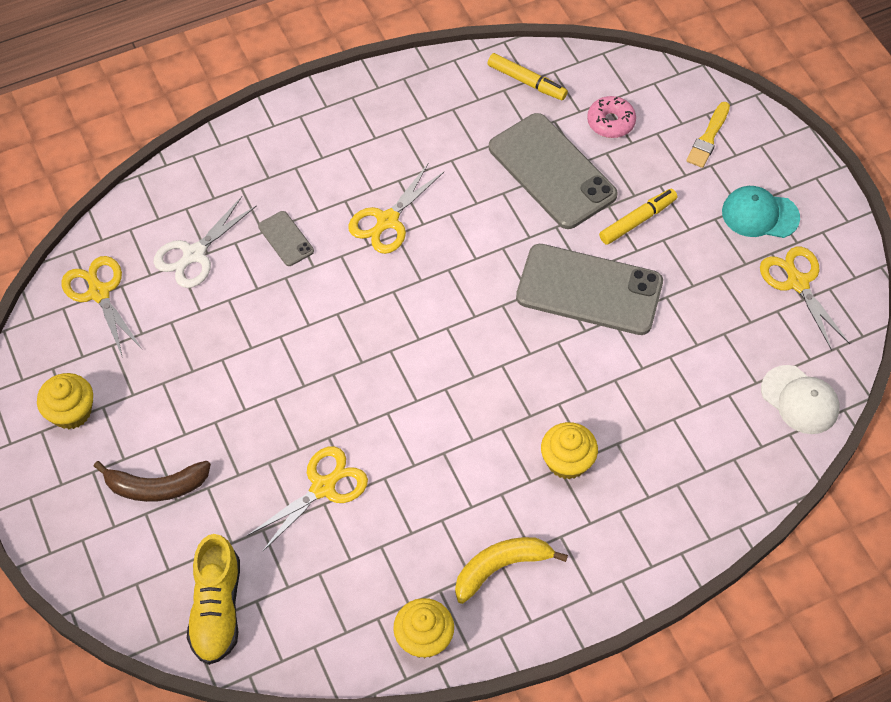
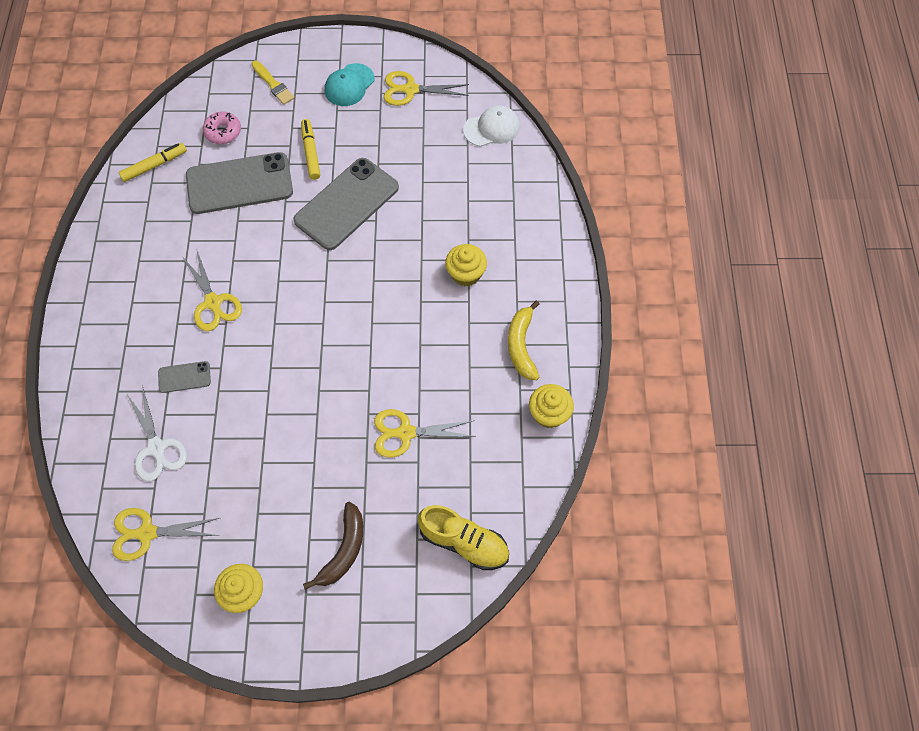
camera: 65 degrees left, 5 degrees up
yellow scissors [247,446,368,552] -> yellow scissors turned 75 degrees counterclockwise [374,409,476,458]

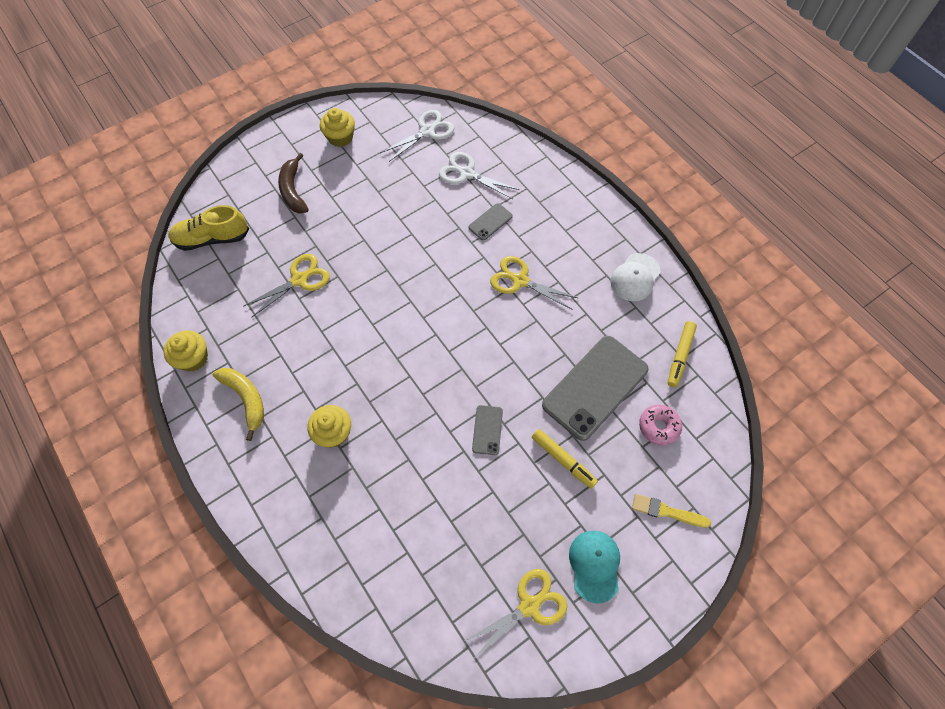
camera: 145 degrees right, 0 degrees up
yellow scissors [112,508,219,561] -> white scissors [380,110,454,162]
grey phone [293,158,399,250] -> grey phone [472,405,503,455], size x0.45
white cap [463,105,520,147] -> white cap moved to [610,253,661,301]

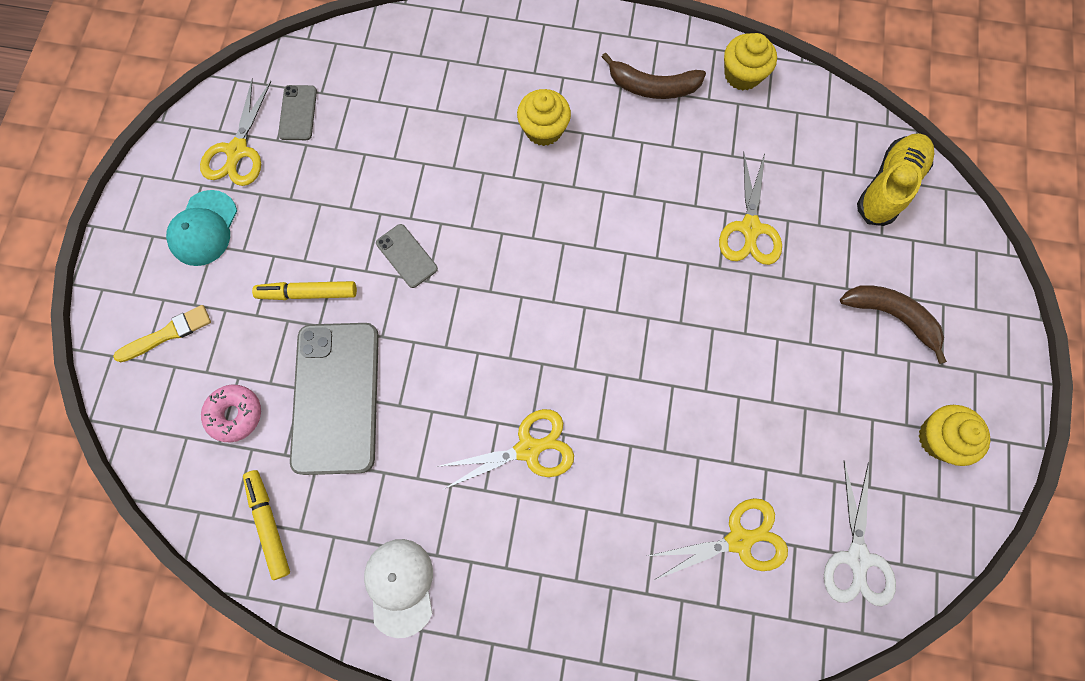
camera: 135 degrees right, 10 degrees up
yellow banana [212,368,264,441] -> brown banana [602,52,706,99]
white scissors [439,152,519,199] -> yellow scissors [648,498,788,581]
grey phone [469,203,513,240] -> grey phone moved to [278,85,317,140]
turquoise cap [569,531,620,604] -> turquoise cap turned 60 degrees clockwise [166,190,237,266]

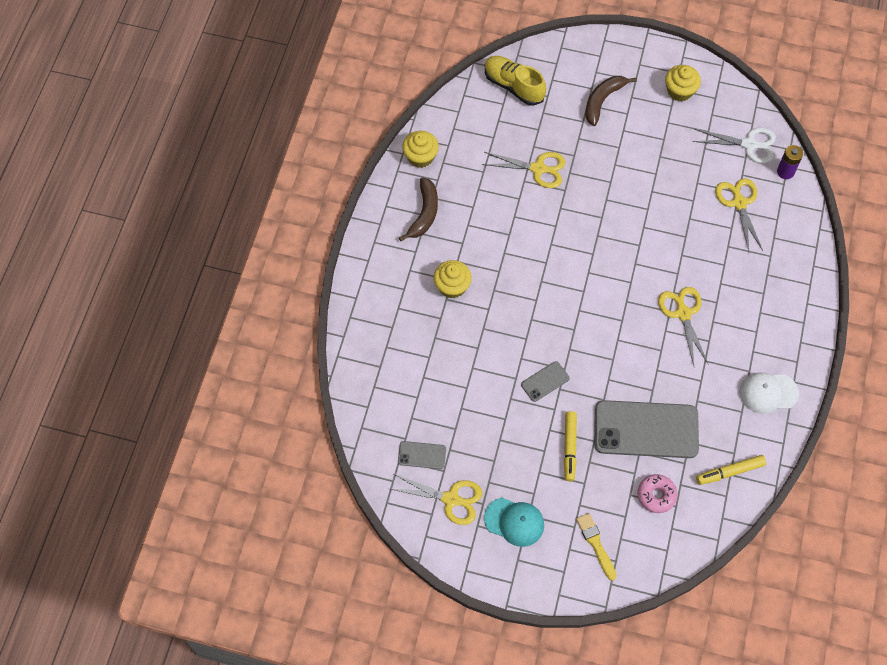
camera: 85 degrees left, 10 degrees down
none -> purple battery [777,145,803,179]

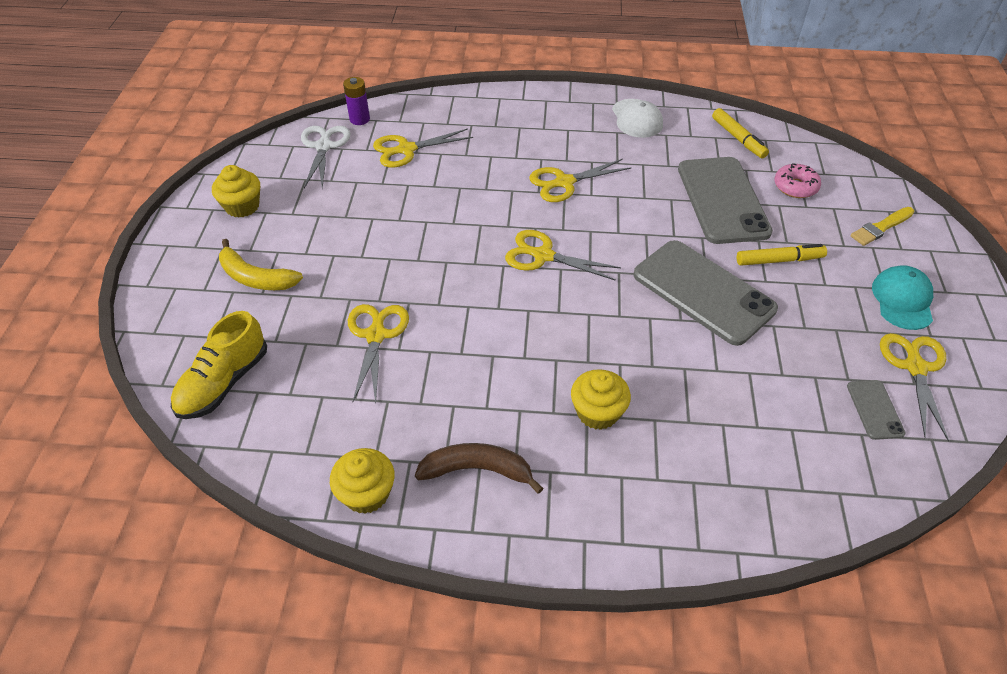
camera: 100 degrees left, 15 degrees down
grey phone [521,361,570,402] -> grey phone [633,240,778,346], size x2.22
brown banana [585,76,637,126] -> yellow banana [219,239,303,290]
none -> yellow scissors [505,230,621,281]

